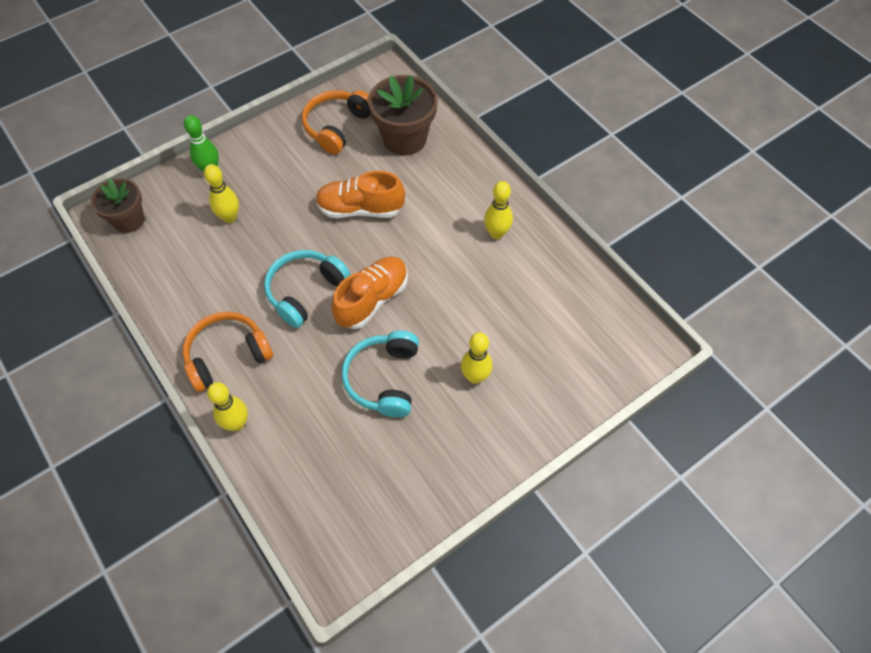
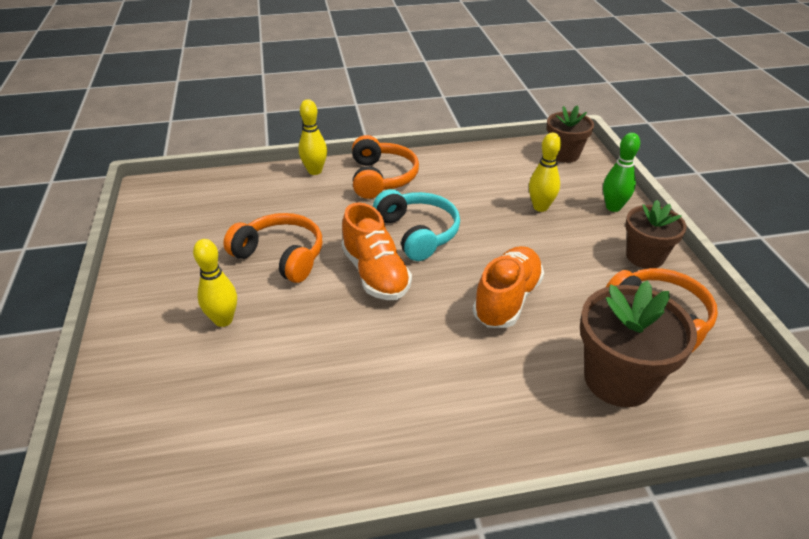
camera: 115 degrees right, 20 degrees down
turquoise headphones [342,331,419,418] -> orange headphones [223,213,322,283]
yellow bowling pin [484,181,513,239] -> none
none -> brown flower pot [625,200,687,269]

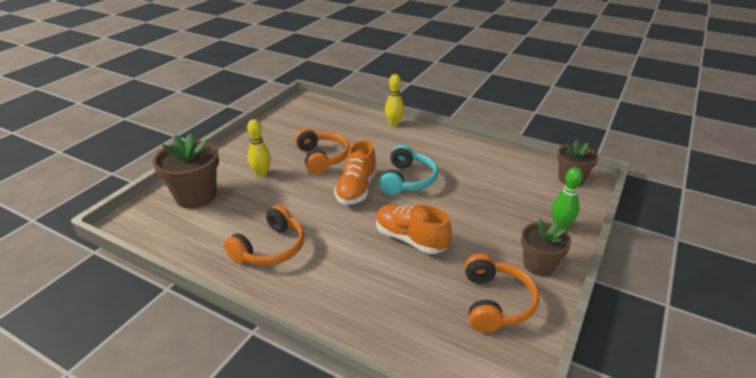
camera: 40 degrees right, 5 degrees down
orange headphones [352,135,419,199] -> orange headphones moved to [224,205,305,266]
orange shoe [473,246,544,328] -> orange shoe turned 120 degrees counterclockwise [376,204,452,254]
yellow bowling pin [529,133,561,212] -> none
brown flower pot [580,280,697,407] -> brown flower pot moved to [153,134,219,209]

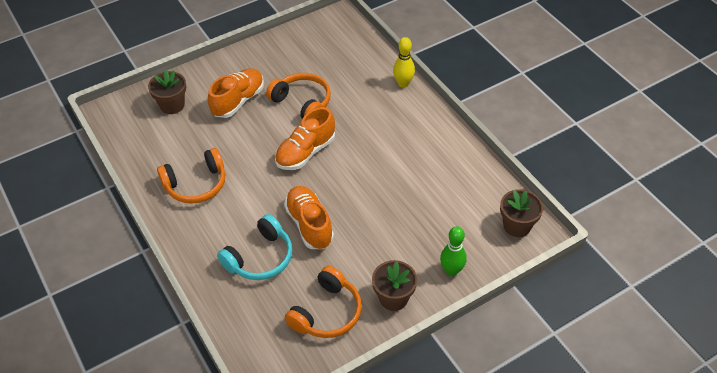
camera: 30 degrees right, 15 degrees up
brown flower pot [153,134,219,209] -> brown flower pot [148,69,186,114], size x0.66
yellow bowling pin [247,119,271,177] -> orange shoe [208,68,264,118]
orange headphones [295,128,350,174] -> orange headphones turned 60 degrees counterclockwise [266,73,331,119]
turquoise headphones [379,145,438,195] -> turquoise headphones moved to [217,214,293,280]

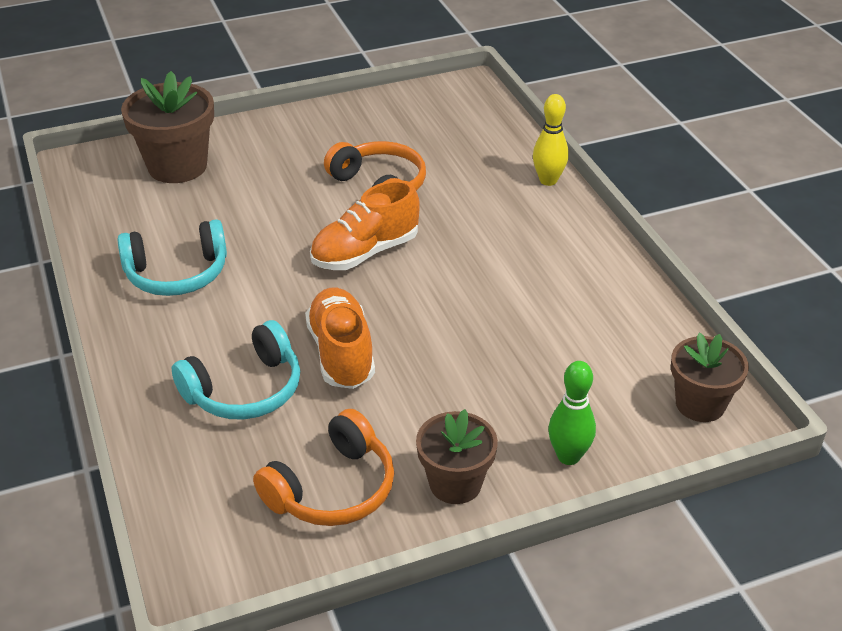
camera: 10 degrees right, 10 degrees down
brown flower pot [148,69,186,114] -> brown flower pot [121,71,214,183], size x1.52
orange headphones [157,148,225,204] -> turquoise headphones [118,219,227,296]
orange shoe [208,68,264,118] -> none

